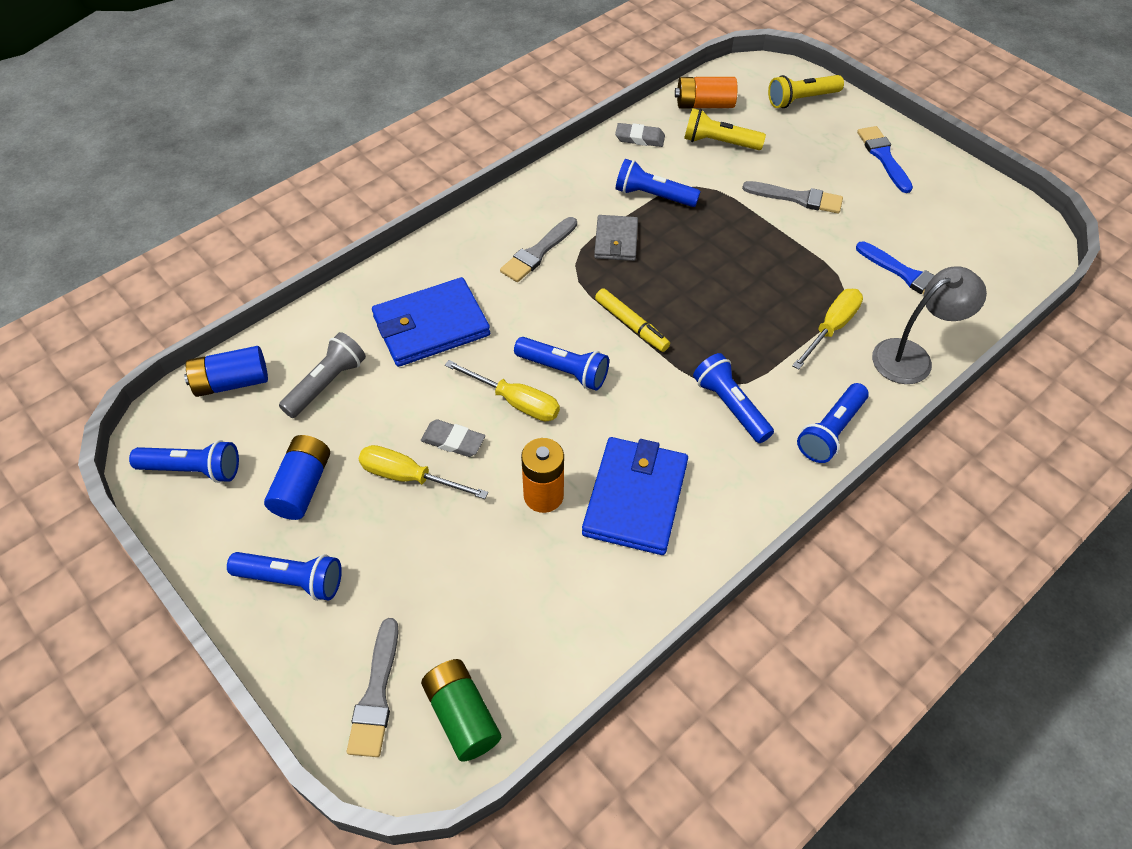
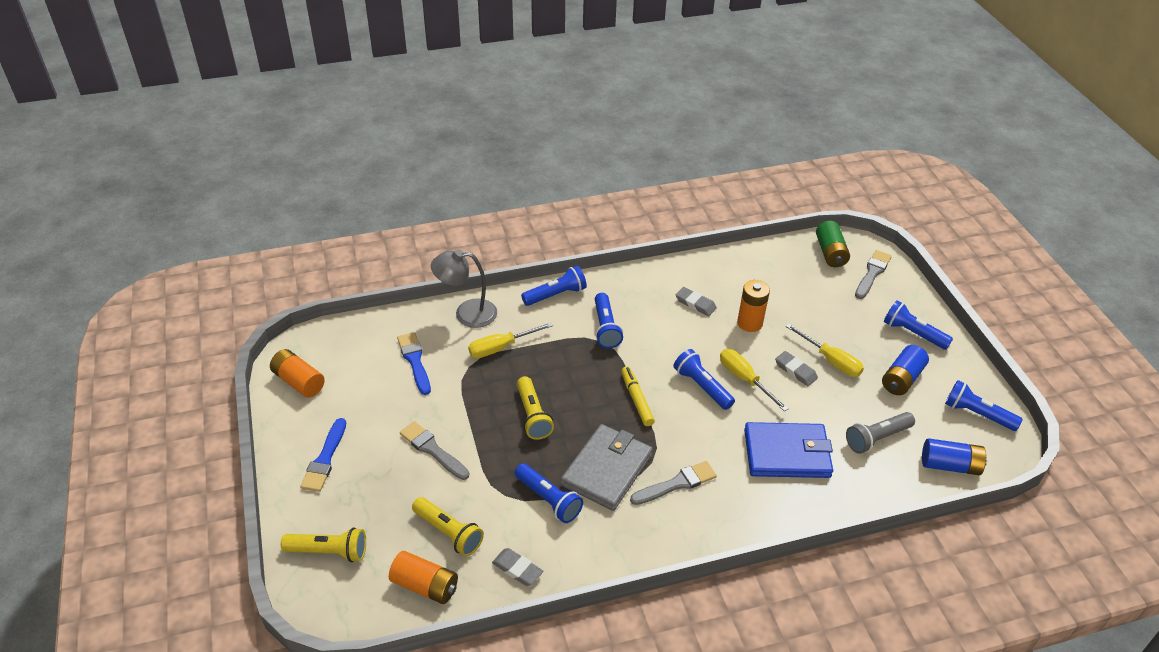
camera: 155 degrees left, 10 degrees down
blue wallet [582,437,688,555] -> grey eraser [676,287,717,316]
grey wallet [594,215,638,261] -> grey wallet [561,424,653,511], size x1.69
none -> orange battery [270,349,325,398]
none -> yellow flashlight [517,376,554,440]

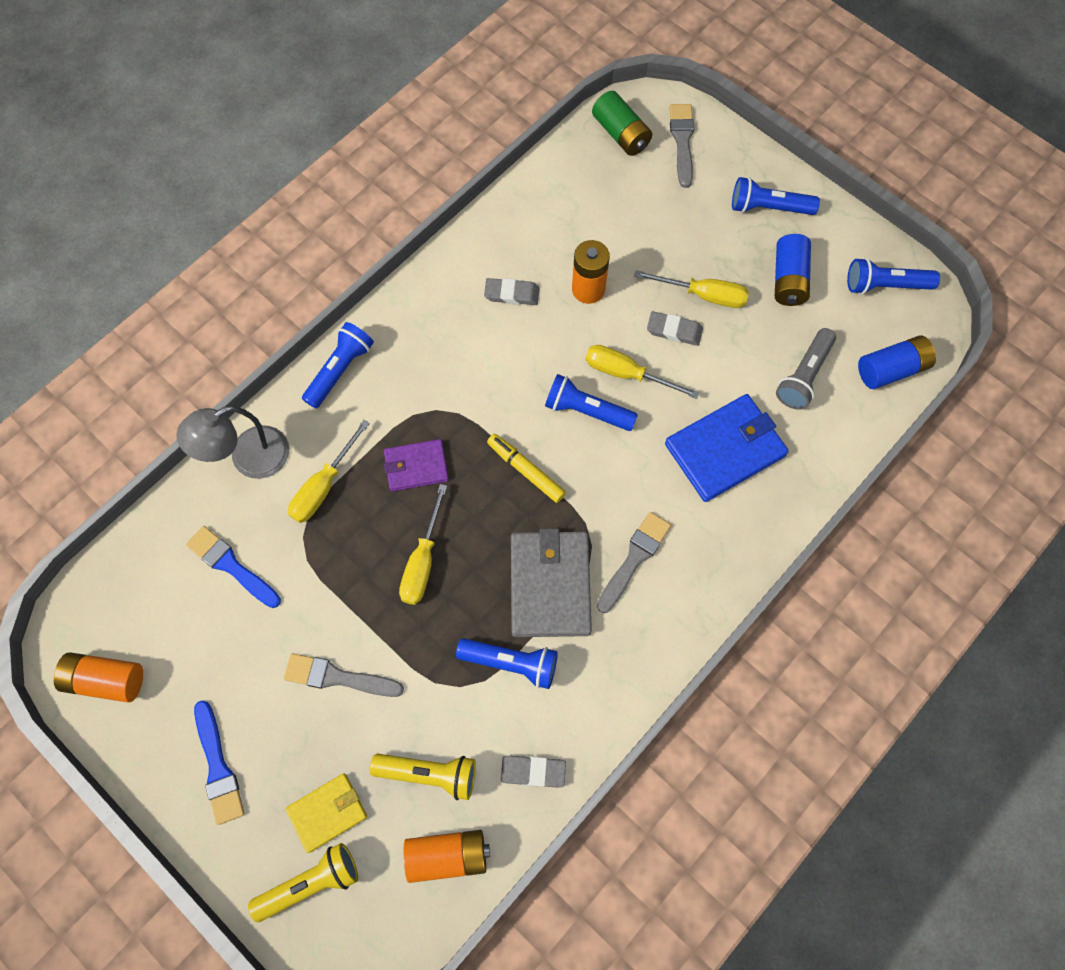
camera: 30 degrees left, 25 degrees up
yellow flashlight [517,376,554,440] -> yellow screwdriver [399,484,447,605]
blue flashlight [595,293,623,348] -> none
none -> yellow wallet [286,773,367,853]
none -> purple wallet [384,439,449,492]

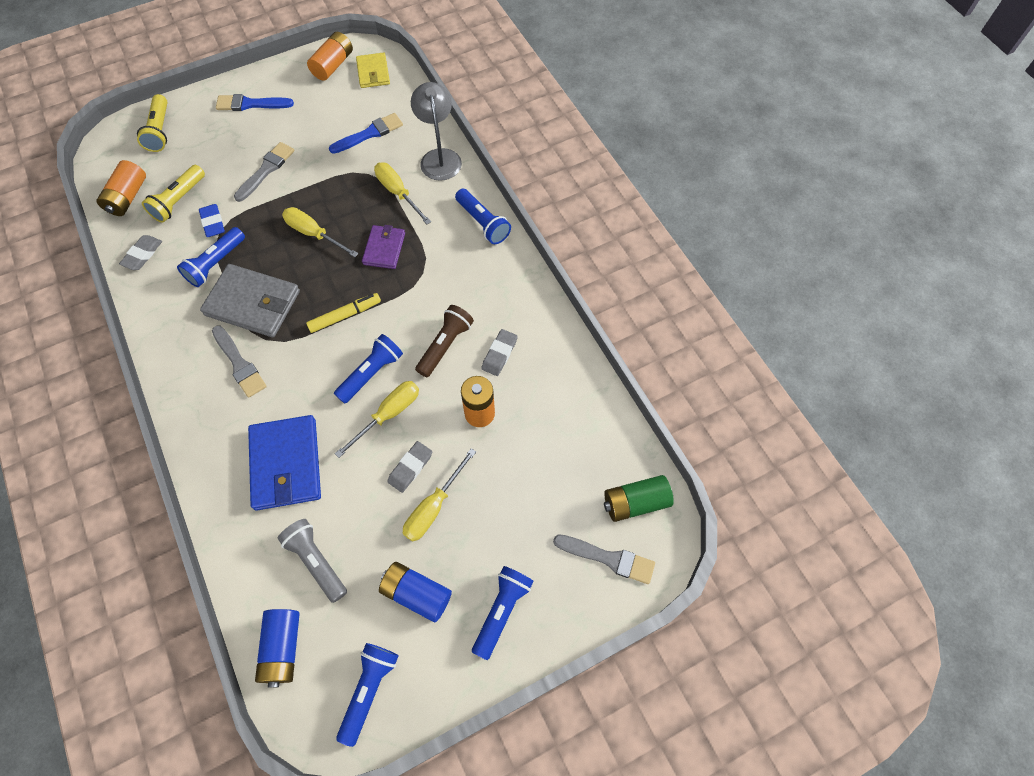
camera: 110 degrees right, 5 degrees down
yellow wallet [286,773,367,853] -> yellow wallet moved to [356,52,390,88]
none -> blue eraser [199,204,225,237]
none -> brown flashlight [415,305,474,377]

